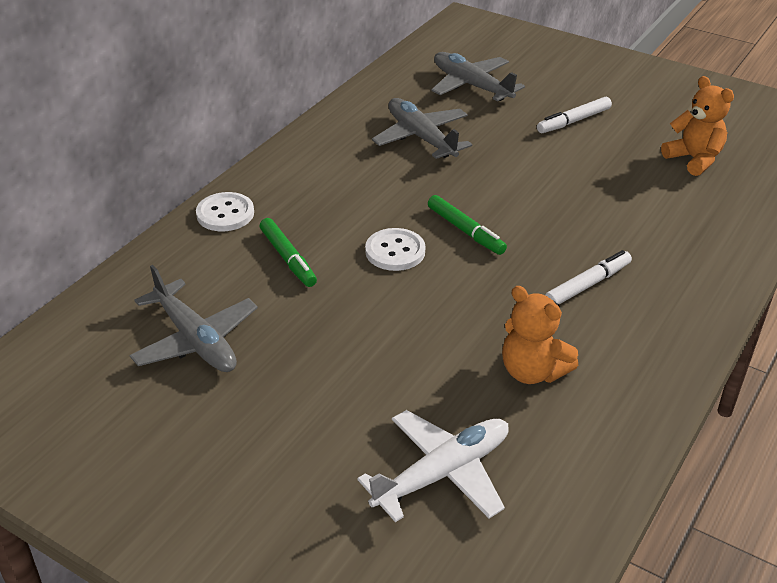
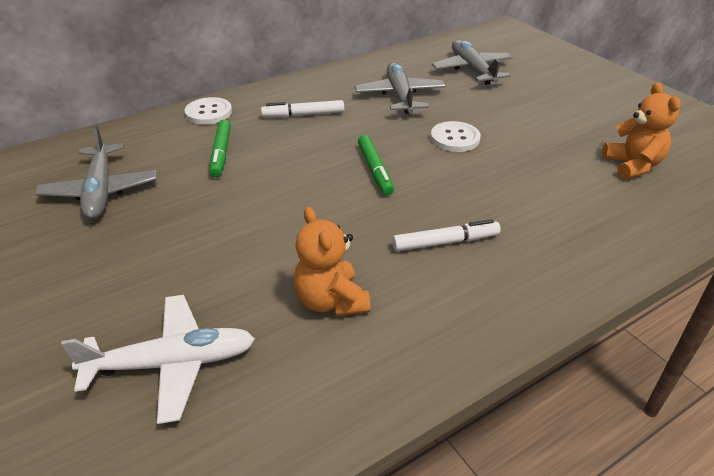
camera: 25 degrees right, 0 degrees up
white button [365,228,425,271] -> white button moved to [431,121,481,152]
white marker [537,97,612,133] -> white marker moved to [261,100,344,117]

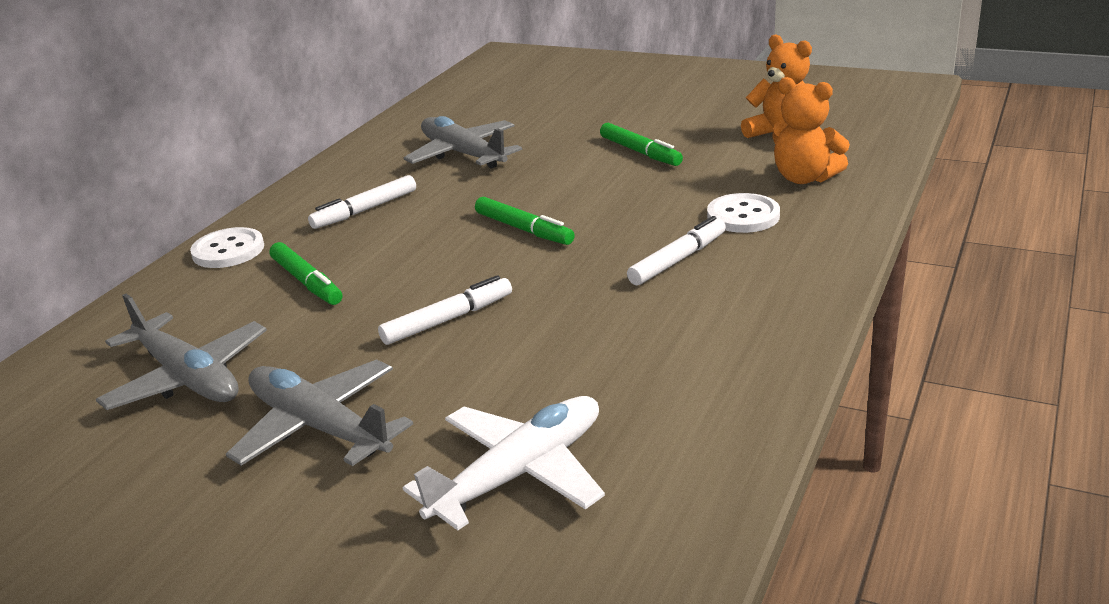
camera: 30 degrees left, 10 degrees down
orange teddy bear [294,207,370,316] -> orange teddy bear moved to [772,77,850,184]
white button [431,121,481,152] -> white button moved to [707,193,780,233]
grey plane [432,39,513,85] -> grey plane moved to [226,359,413,466]
none -> white marker [378,275,512,345]
none -> green marker [600,123,683,166]

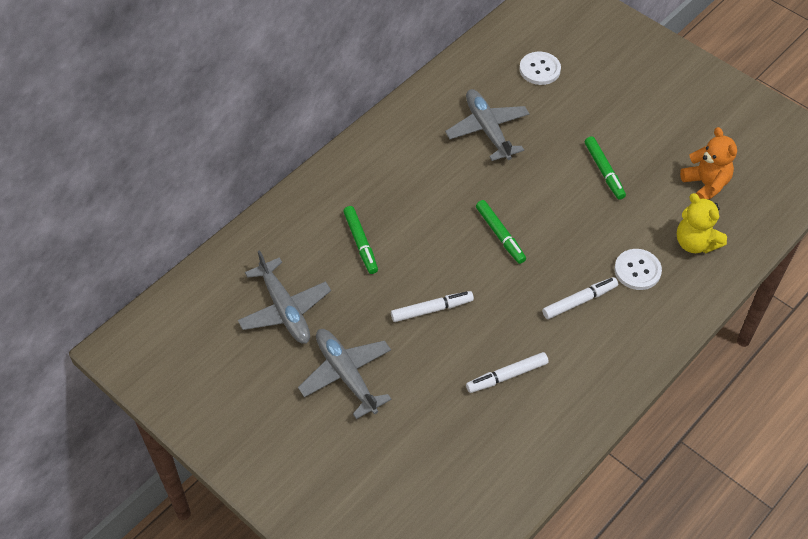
camera: 15 degrees right, 25 degrees up
white button [190,227,264,268] -> white button moved to [519,52,561,85]
white marker [308,175,416,229] -> white marker moved to [466,352,549,393]
white plane [403,396,605,530] -> none
orange teddy bear [772,77,850,184] -> yellow teddy bear [677,193,727,253]

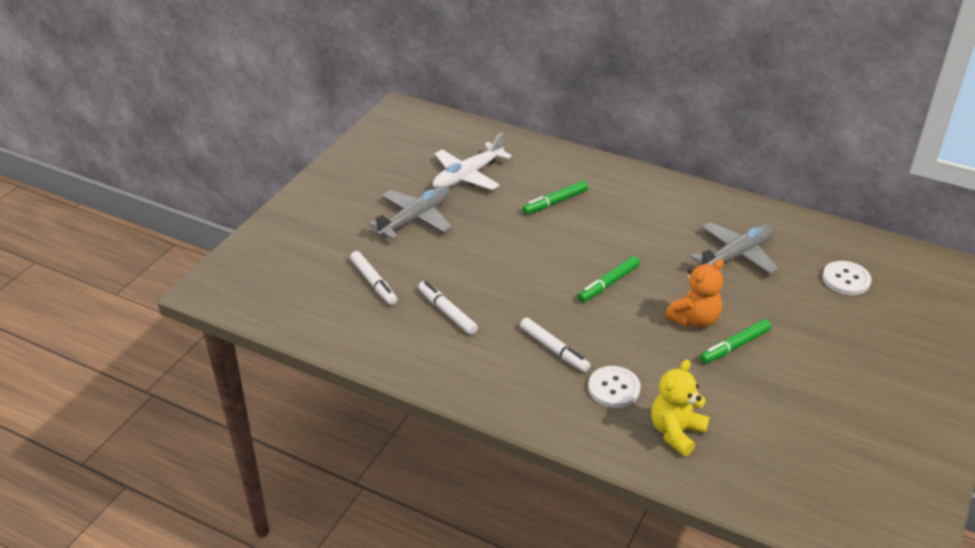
camera: 75 degrees right, 15 degrees down
grey plane [238,250,331,344] -> white plane [433,133,512,190]
white marker [391,291,474,322] -> white marker moved to [350,251,397,305]
orange teddy bear [680,127,737,199] -> orange teddy bear moved to [665,259,724,328]

